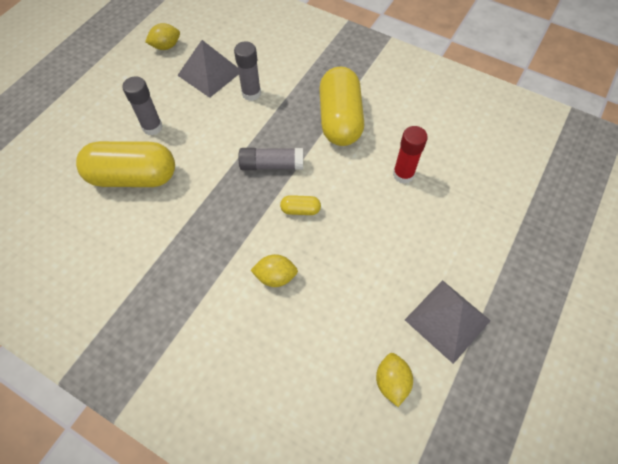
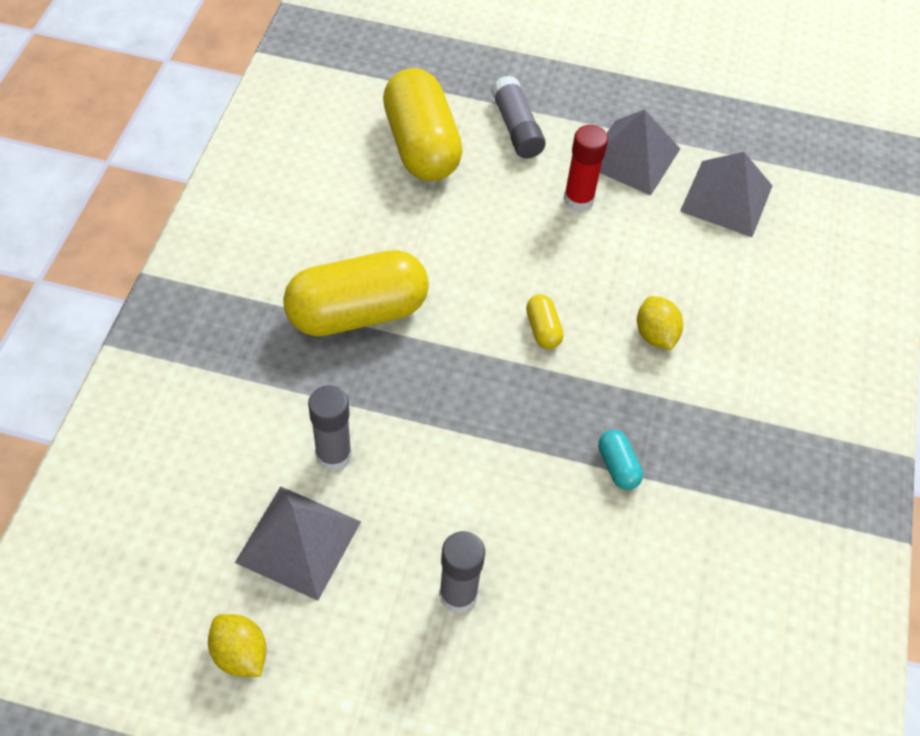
camera: 110 degrees left, 5 degrees down
yellow capsule [76,141,175,187] -> yellow capsule moved to [383,68,463,181]
grey glue stick [238,148,303,170] -> grey glue stick moved to [491,76,546,158]
yellow lemon [376,353,413,407] -> grey pyramid [680,152,773,237]
red glue stick [393,126,428,184] -> red glue stick moved to [563,125,608,212]
none -> turquoise capsule [598,430,643,490]

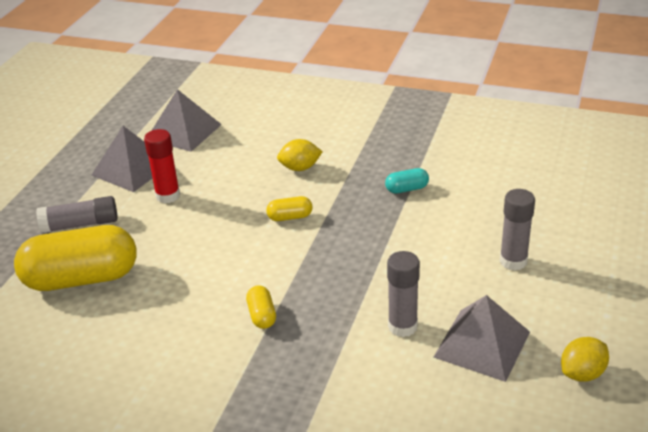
camera: 80 degrees left, 20 degrees down
yellow capsule [283,250,429,336] -> yellow capsule [246,285,276,329], size x0.42

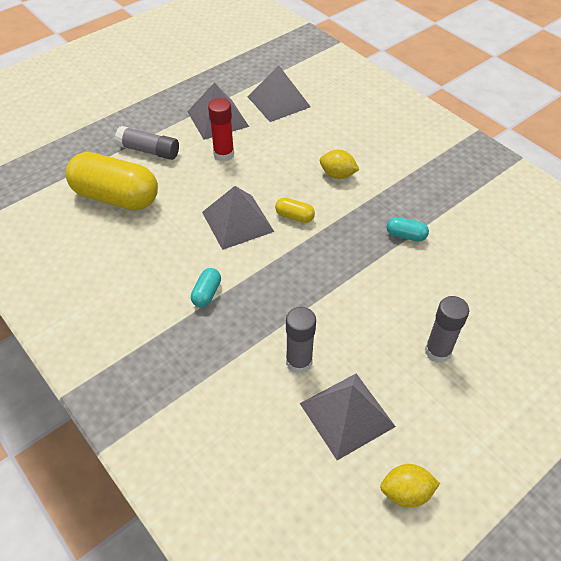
camera: 30 degrees right, 15 degrees up
yellow capsule [246,285,276,329] -> turquoise capsule [191,268,221,308]
none -> grey pyramid [202,186,274,250]

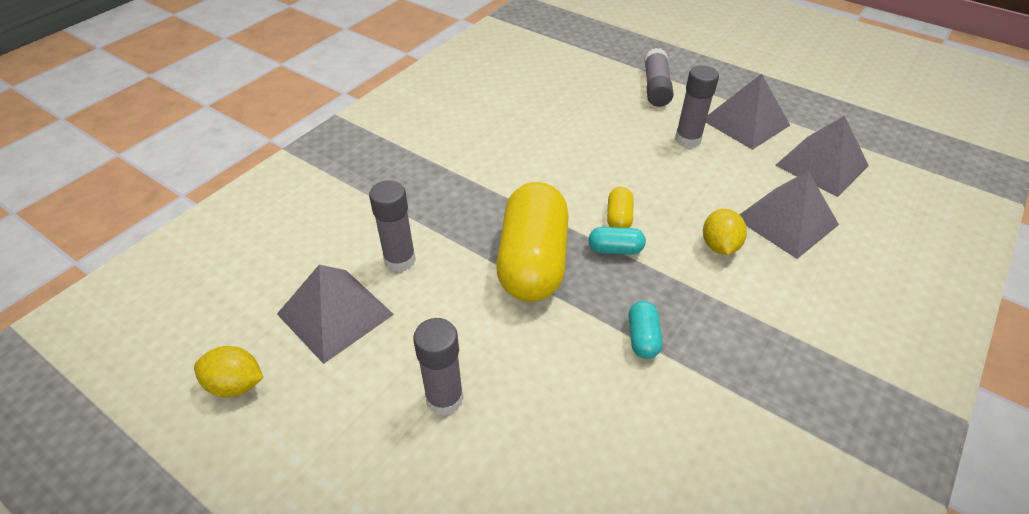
camera: 75 degrees right, 5 degrees down
yellow capsule [66,152,158,210] -> yellow capsule moved to [496,182,568,302]
turquoise capsule [191,268,221,308] -> turquoise capsule moved to [588,227,646,255]
grey pyramid [202,186,274,250] -> grey pyramid moved to [739,171,839,259]
red glue stick [208,98,234,161] -> grey glue stick [675,65,719,148]
yellow lemon [380,464,440,508] -> yellow lemon turned 60 degrees counterclockwise [194,346,263,397]

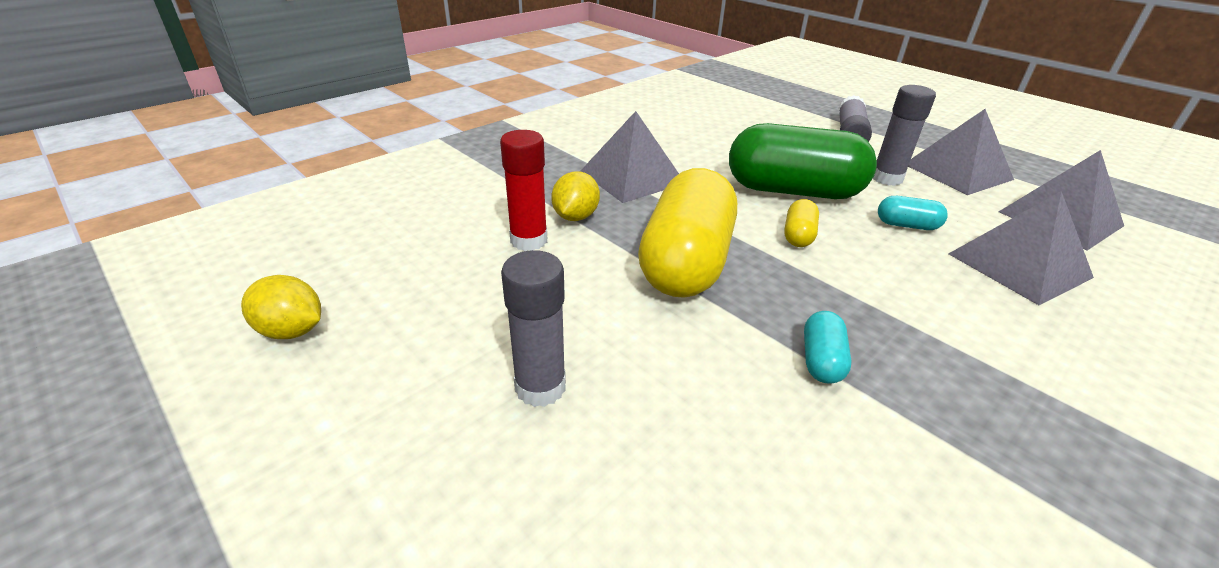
camera: 10 degrees right, 10 degrees down
grey pyramid [277,265,394,364] -> grey pyramid moved to [580,111,679,203]
grey glue stick [369,180,416,272] -> red glue stick [500,130,547,251]
turquoise capsule [588,227,646,255] -> turquoise capsule moved to [878,196,948,230]
yellow lemon [703,209,747,255] -> yellow lemon moved to [551,171,600,221]
none -> green capsule [729,123,877,199]

